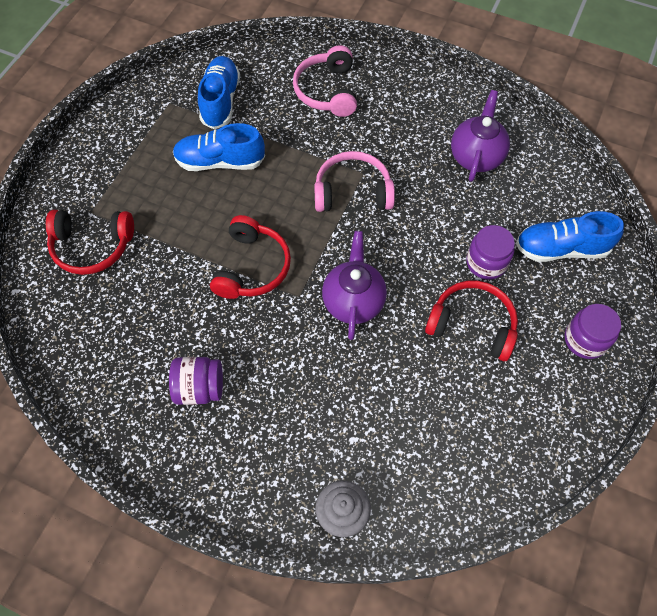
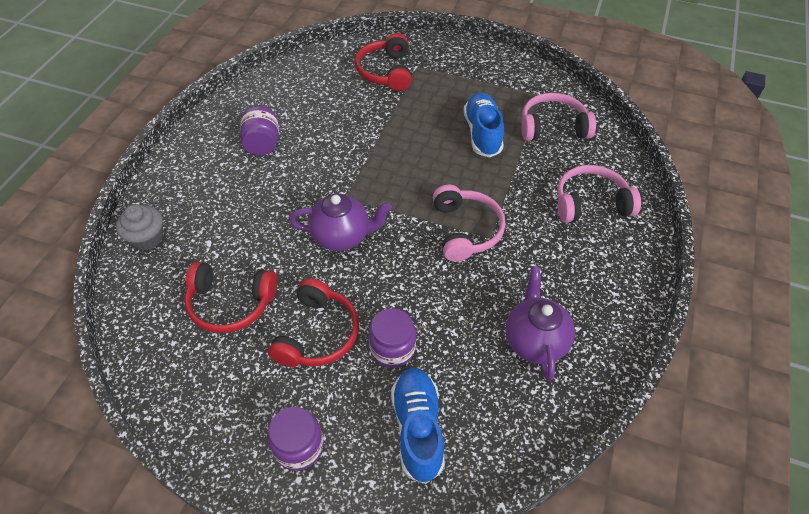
camera: 85 degrees right, 10 degrees down
blue shoe [198,56,240,129] -> pink headphones [521,93,596,141]
red headphones [210,215,291,299] -> red headphones moved to [184,262,277,333]
purple teapot [451,90,510,182] -> purple teapot turned 105 degrees counterclockwise [506,266,575,381]

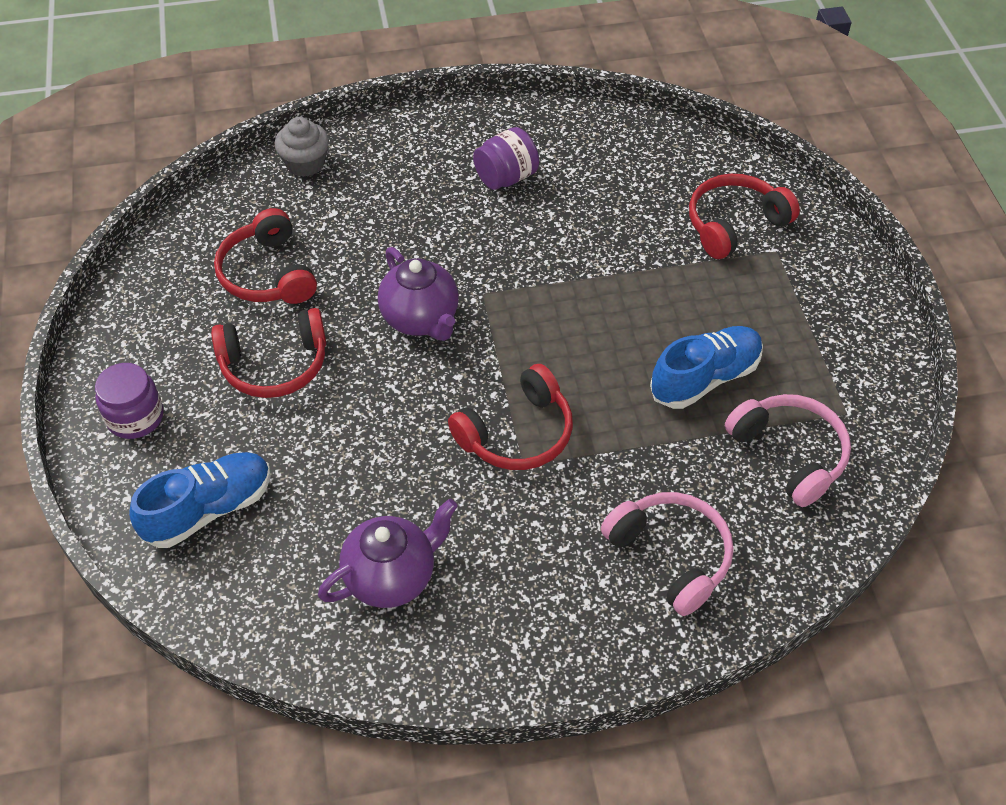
camera: 60 degrees right, 0 degrees up
purple jar [369,308,416,368] -> none
pink headphones [433,185,505,262] -> red headphones [448,364,573,470]

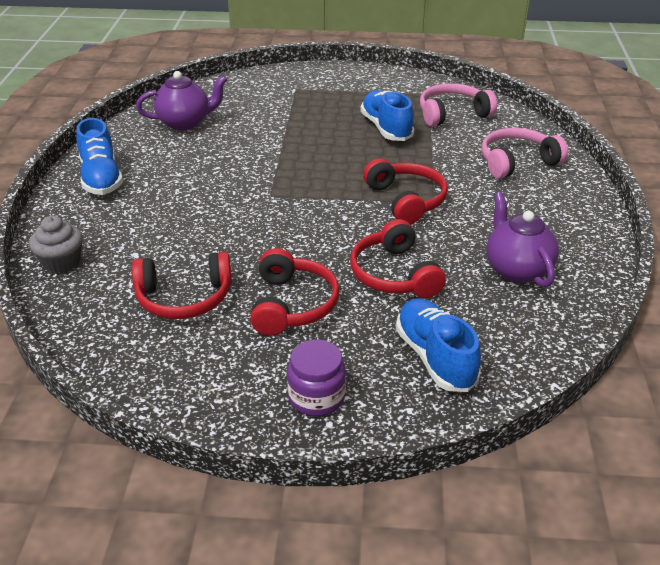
camera: 75 degrees left, 15 degrees down
purple teapot [378,247,459,341] -> purple teapot moved to [136,71,227,130]
purple jar [473,127,539,190] -> none
red headphones [689,174,800,259] -> red headphones moved to [350,219,446,298]
none -> blue shoe [77,118,123,195]

